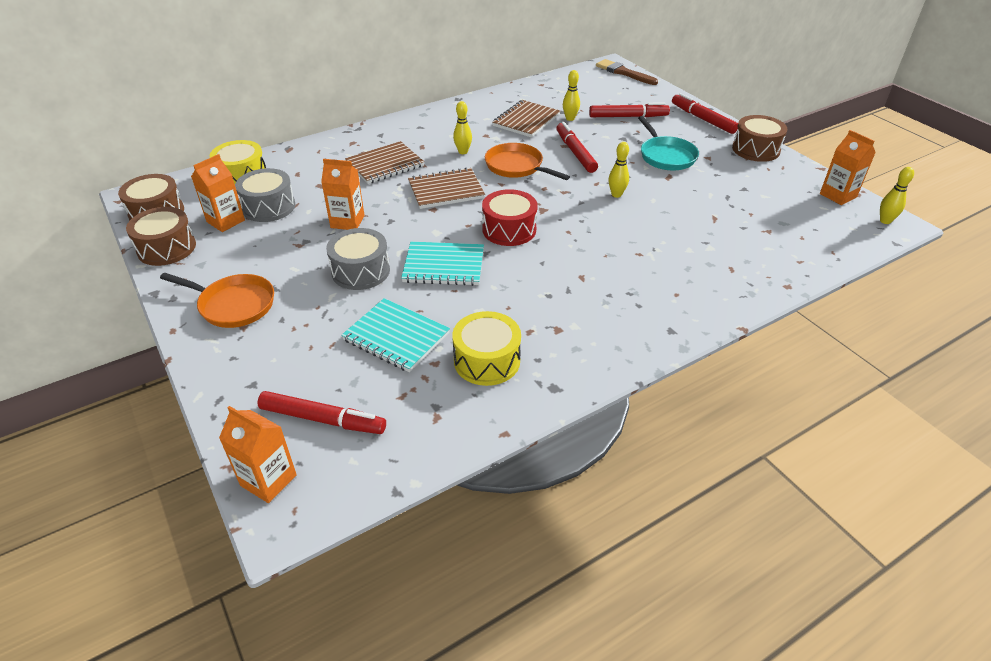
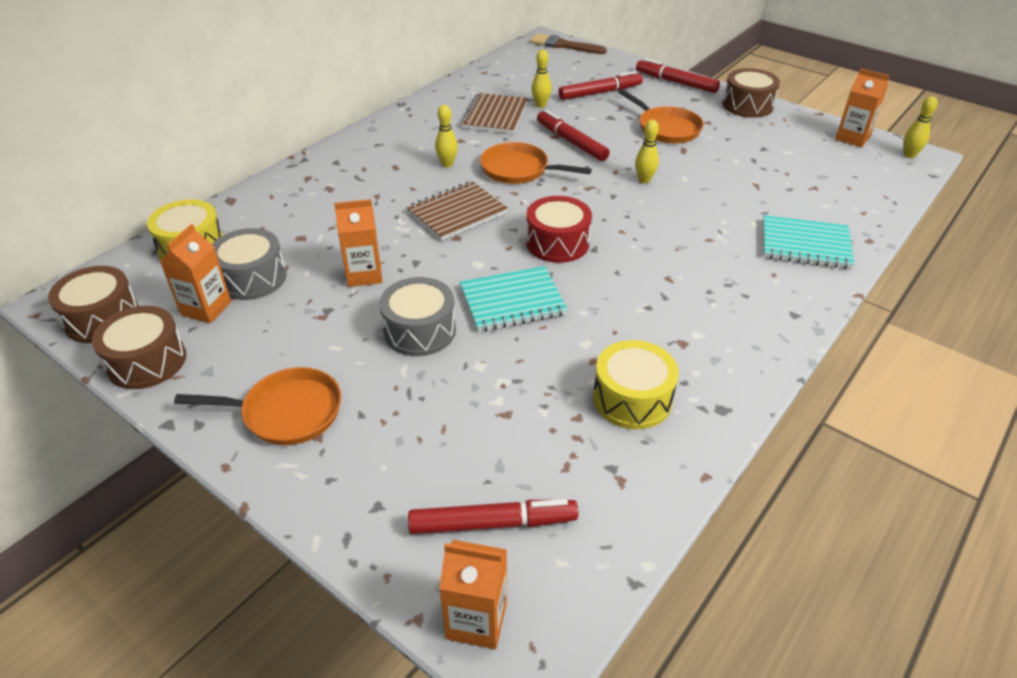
camera: 20 degrees left, 0 degrees up
turquoise notebook [341,298,450,372] -> turquoise notebook moved to [763,215,855,269]
brown notebook [345,141,424,184] -> none
turquoise pan [638,116,699,170] -> orange pan [618,89,704,143]

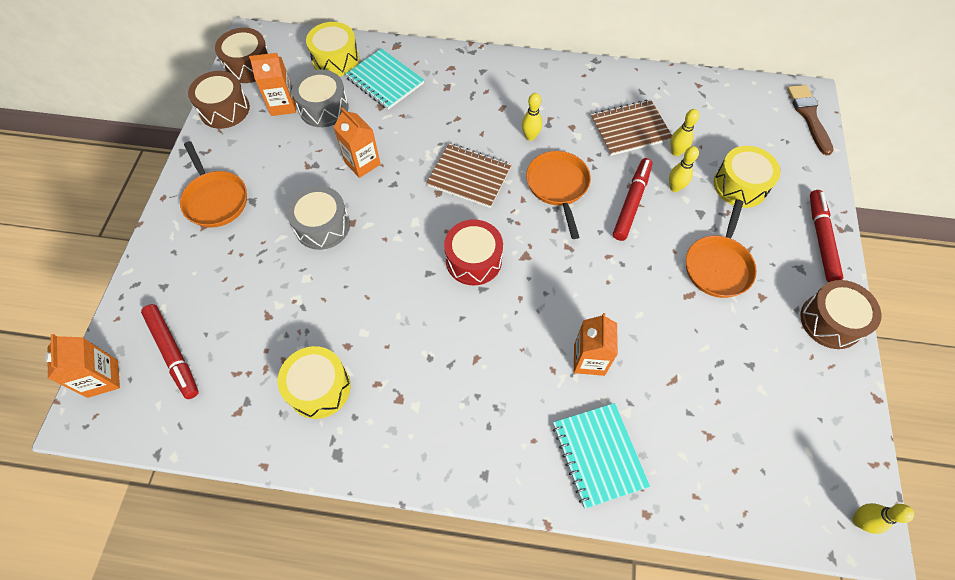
camera: 60 degrees right, 20 degrees up
turquoise notebook [460,266,568,332] -> turquoise notebook moved to [345,48,424,110]
red marker [558,71,643,100] -> yellow drum [714,146,781,208]
yellow bowling pin [635,120,659,183] -> yellow bowling pin moved to [669,146,699,192]
orange carton [835,68,889,147] -> orange carton moved to [574,313,618,376]

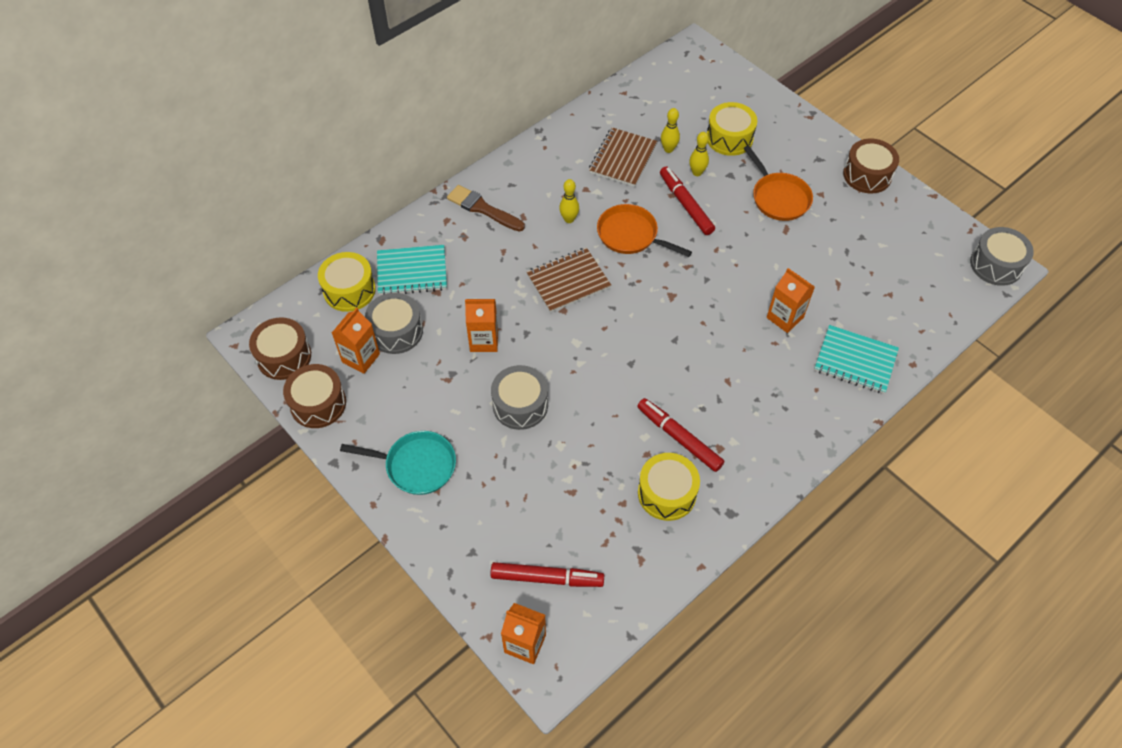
camera: 50 degrees left, 5 degrees down
orange pan [180,141,247,228] -> turquoise pan [340,431,456,495]
red drum [444,219,503,285] -> none
brown brush [787,85,834,156] -> brown brush moved to [447,185,525,232]
red marker [810,190,844,282] -> red marker moved to [637,398,724,472]
yellow bowling pin [852,503,914,534] -> grey drum [970,227,1034,286]

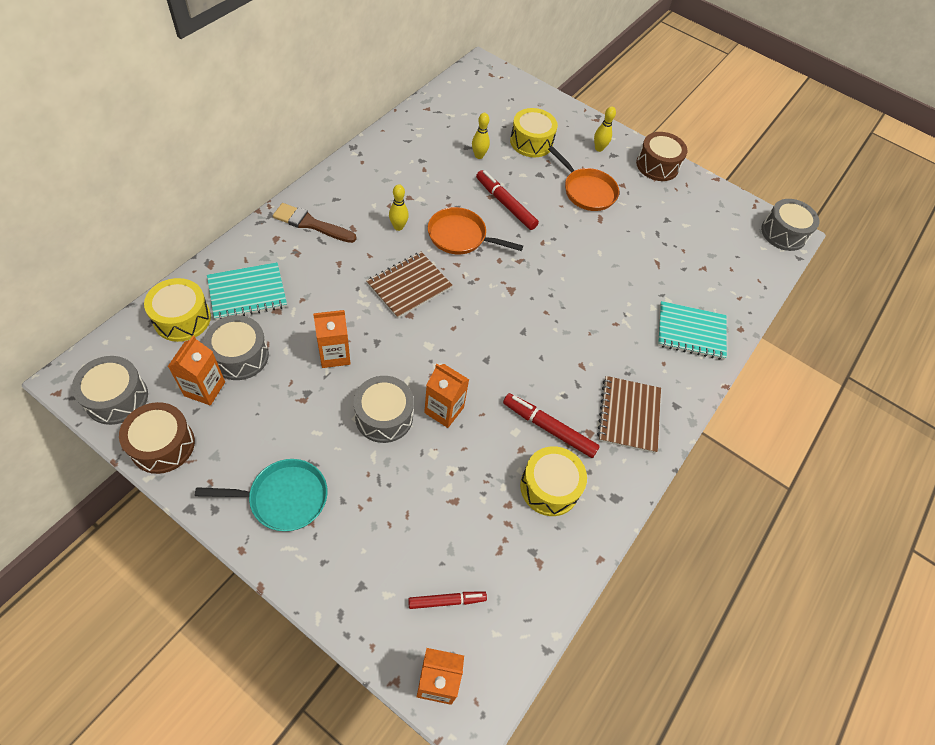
camera: 20 degrees left, 0 degrees up
brown drum [249,317,311,380] -> grey drum [72,356,148,425]
red marker [490,562,604,587] -> red marker [408,591,487,609], size x0.64
brown notebook [589,128,657,187] -> brown notebook moved to [597,376,661,453]
yellow bowling pin [689,132,709,176] -> yellow bowling pin moved to [594,106,616,152]
orange carton [767,268,815,333] -> orange carton moved to [424,364,469,428]

